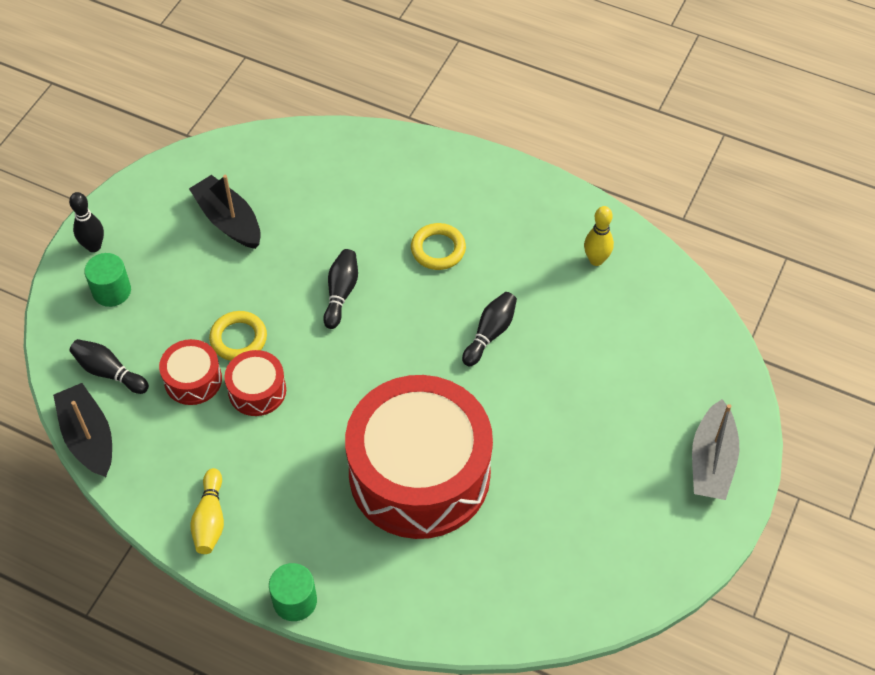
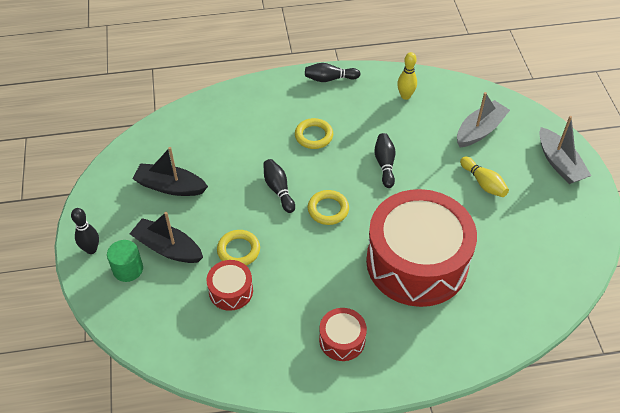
camera: 35 degrees left, 5 degrees down
black boat [53,383,112,477] -> black boat moved to [130,212,203,263]
black bowling pin [69,339,149,394] -> black bowling pin moved to [305,63,360,82]
yellow bowling pin [190,468,224,554] -> yellow bowling pin moved to [460,157,509,197]
red drum [225,350,286,416] -> red drum moved to [319,308,367,361]
green cylinder [269,563,317,621] -> none
none -> yellow ring [308,190,349,225]
none -> grey boat [457,92,510,147]

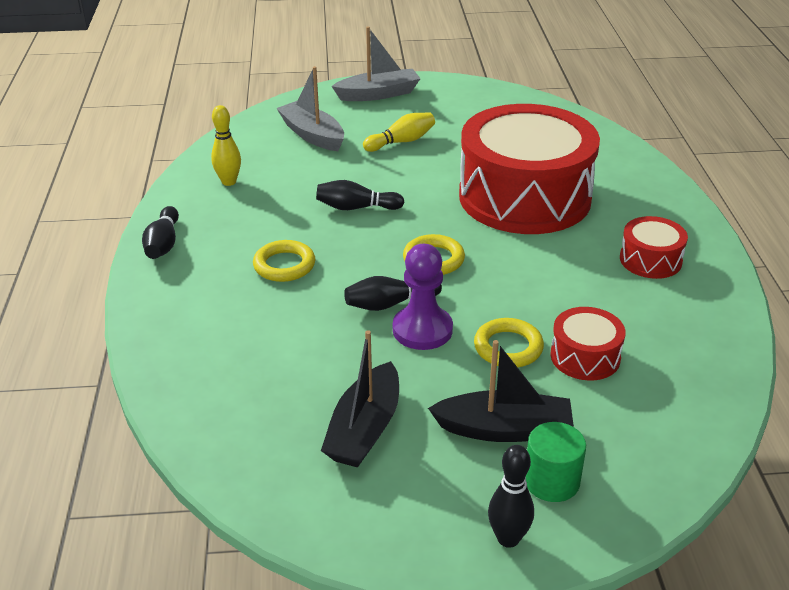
camera: 85 degrees left, 15 degrees down
black boat [130,212,203,263] -> black boat turned 120 degrees counterclockwise [428,340,574,442]
none -> purple pawn [393,244,453,350]

